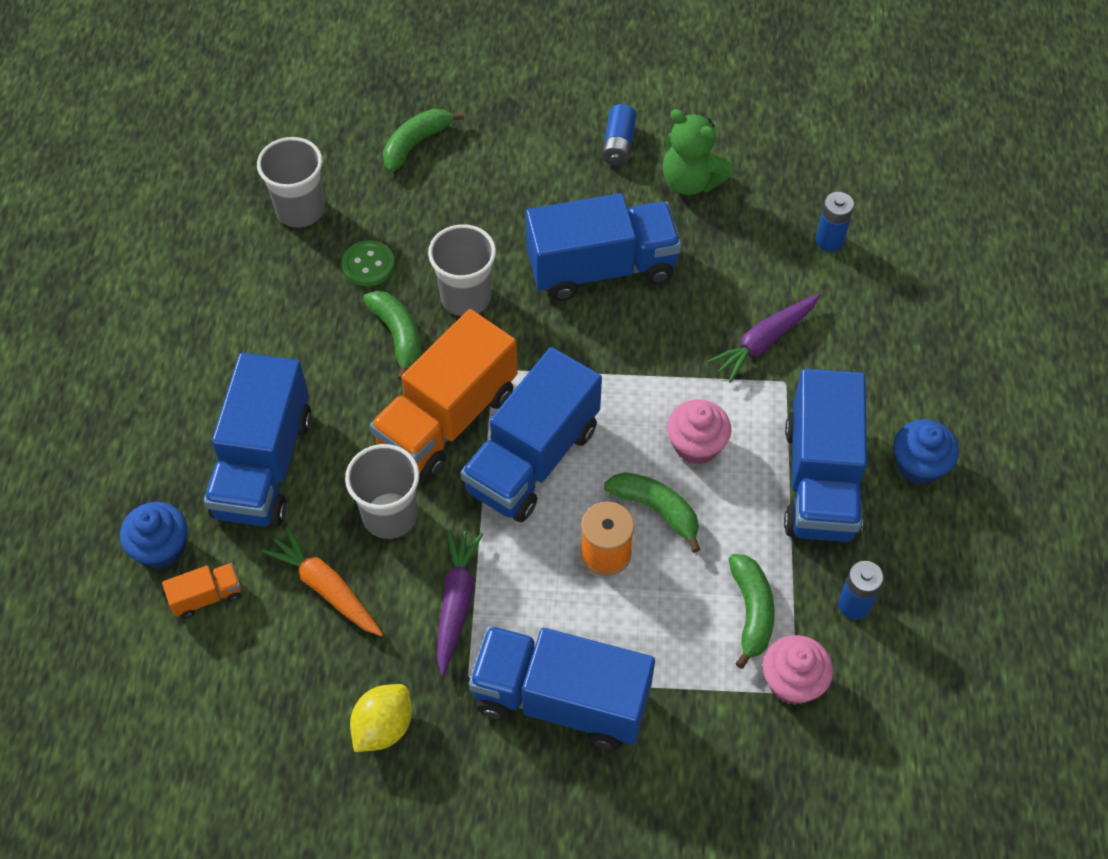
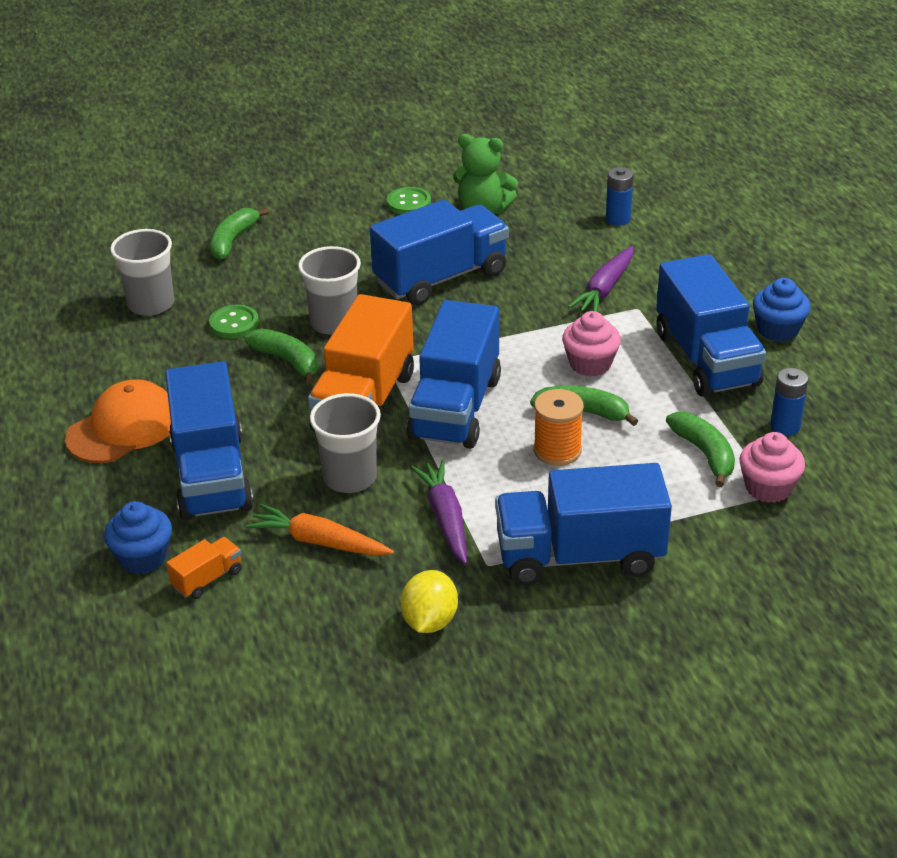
camera: 20 degrees left, 20 degrees down
blue battery [602,104,636,166] -> green button [387,187,431,214]
none -> orange cap [65,379,171,463]

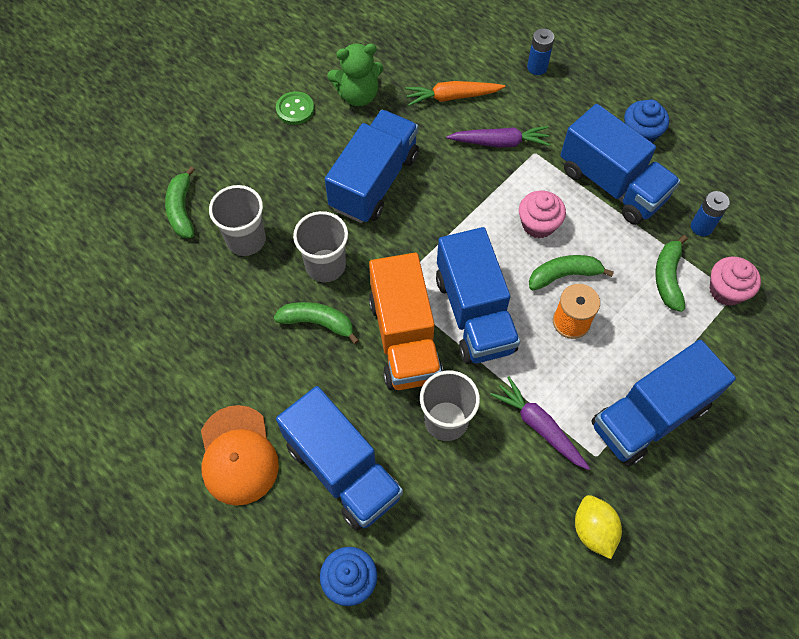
camera: 30 degrees left, 25 degrees up
orange cap [65,379,171,463] -> orange cap turned 150 degrees clockwise [201,405,279,506]
grey cup [110,229,174,316] -> grey cup moved to [209,185,266,256]
orange truck [166,537,242,599] -> none
green button [209,305,259,338] -> none
orange carrot [246,504,394,556] -> orange carrot moved to [405,81,505,106]
purple carrot [568,246,634,312] -> purple carrot turned 90 degrees counterclockwise [446,126,550,148]
blue battery [606,167,633,226] -> blue battery moved to [527,28,554,75]
green banana [666,412,735,487] -> green banana turned 120 degrees counterclockwise [655,235,688,312]

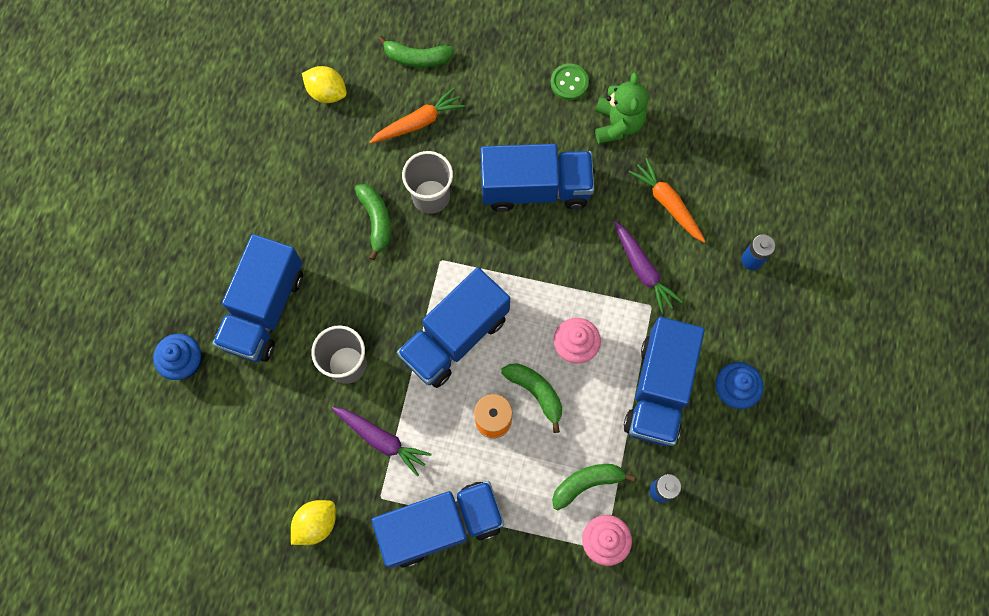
camera: 60 degrees right, 10 degrees up
green banana [165,167,195,238] -> green banana turned 135 degrees counterclockwise [377,36,454,68]
orange cap [201,405,279,506] -> none
grey cup [209,185,266,256] -> orange carrot [369,88,465,144]
green teddy bear [327,43,383,106] -> green teddy bear turned 135 degrees counterclockwise [595,72,648,144]
orange truck [369,253,443,390] -> none
purple carrot [490,376,590,470] -> purple carrot turned 105 degrees clockwise [331,407,431,477]
blue truck [591,340,736,466] -> blue truck turned 135 degrees clockwise [372,481,504,568]
none -> yellow lemon [302,66,347,103]

